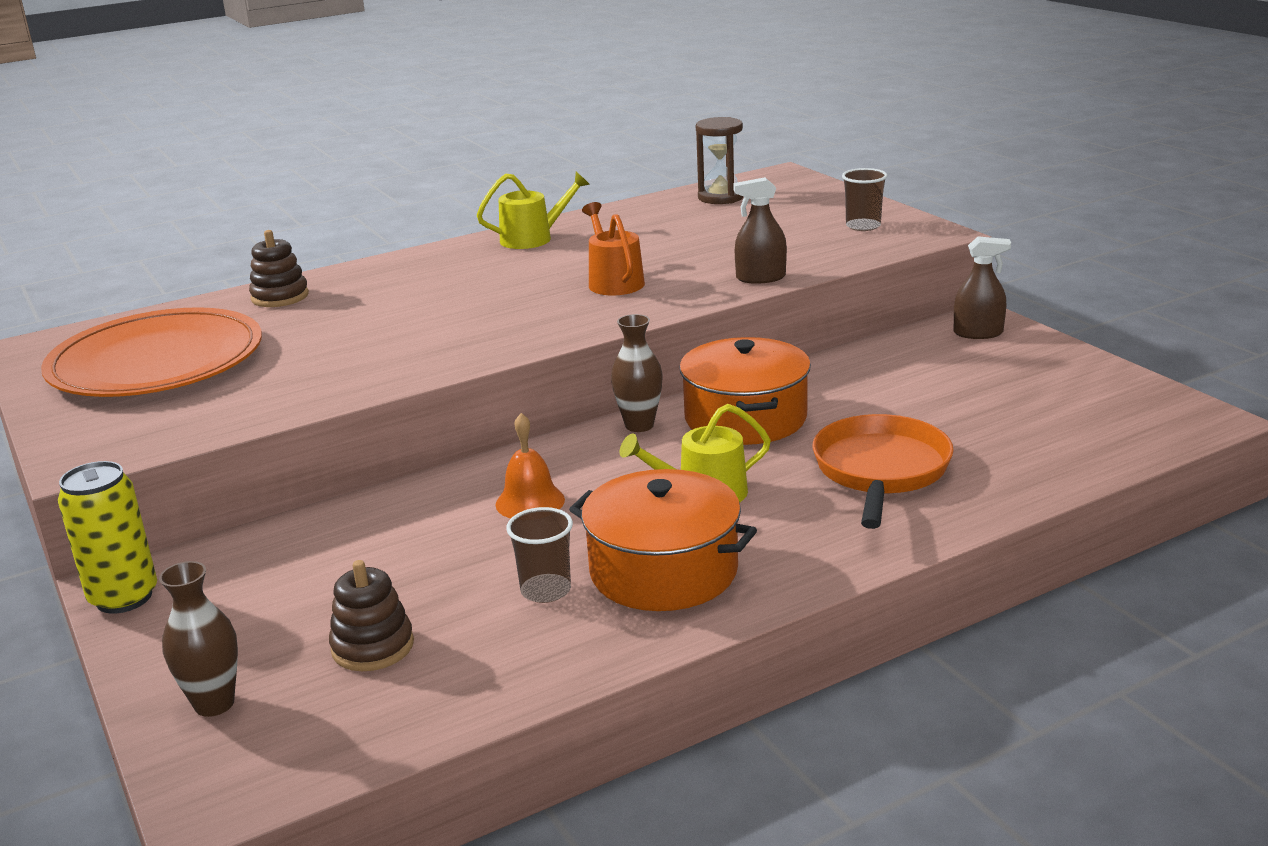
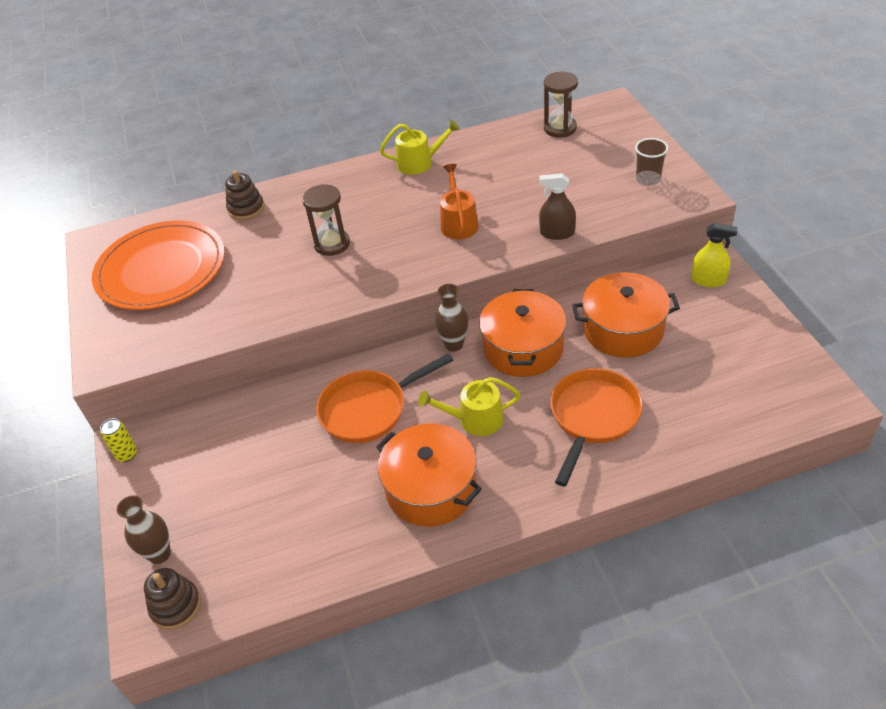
camera: 15 degrees right, 20 degrees up
yellow can [58,461,157,614] -> yellow can [100,418,137,462], size x0.58
brown stacking toy [329,560,414,671] -> brown stacking toy moved to [144,568,201,630]
orange bell [495,413,565,518] -> orange pan [316,353,453,443]
brown cup [506,507,573,603] -> none
brown spray bottle [953,236,1011,339] -> yellow spray bottle [691,222,737,287]
none -> brown hourglass [302,184,350,256]
none -> orange pot [572,272,680,358]

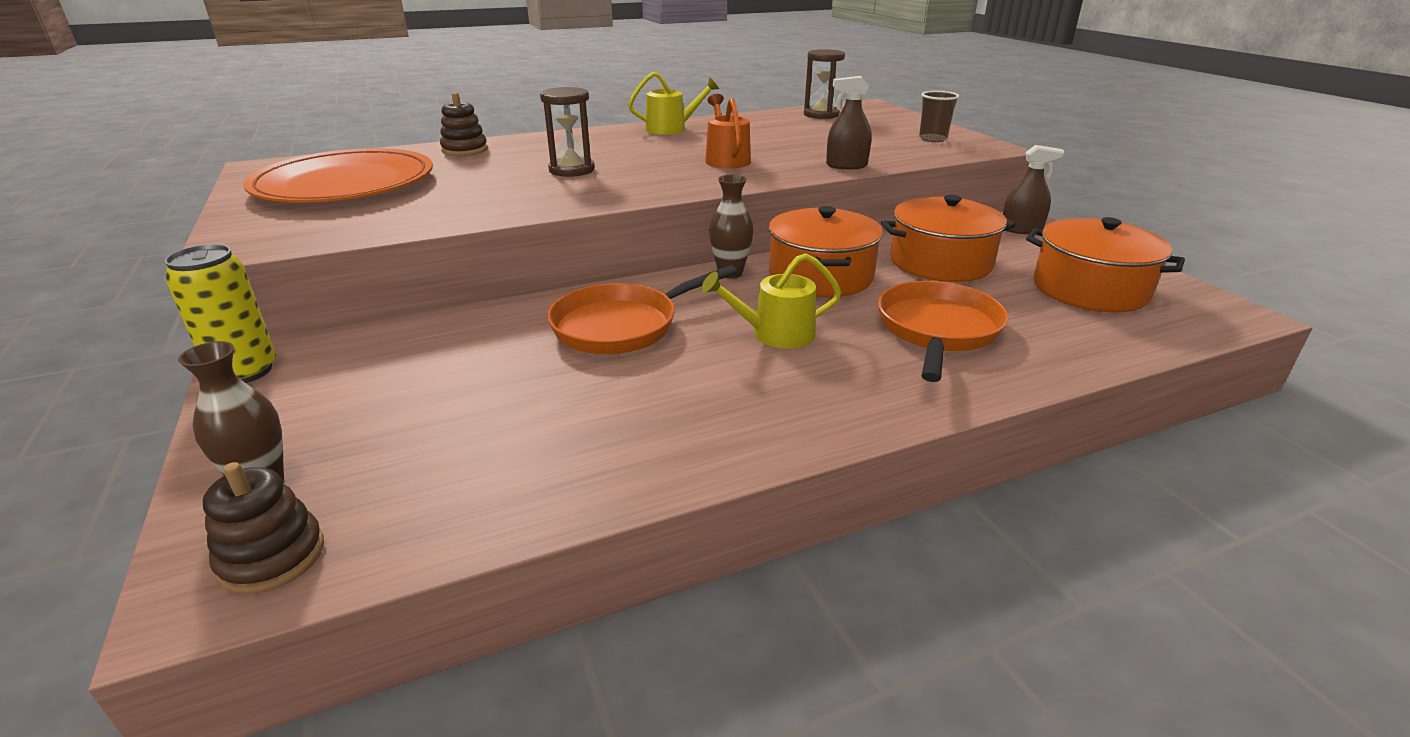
camera: 10 degrees left, 15 degrees down
yellow can [100,418,137,462] -> yellow can [164,244,276,383], size x1.74
orange pot [376,424,482,527] -> orange pot moved to [1026,217,1185,312]
yellow spray bottle [691,222,737,287] -> brown spray bottle [1003,145,1065,234]

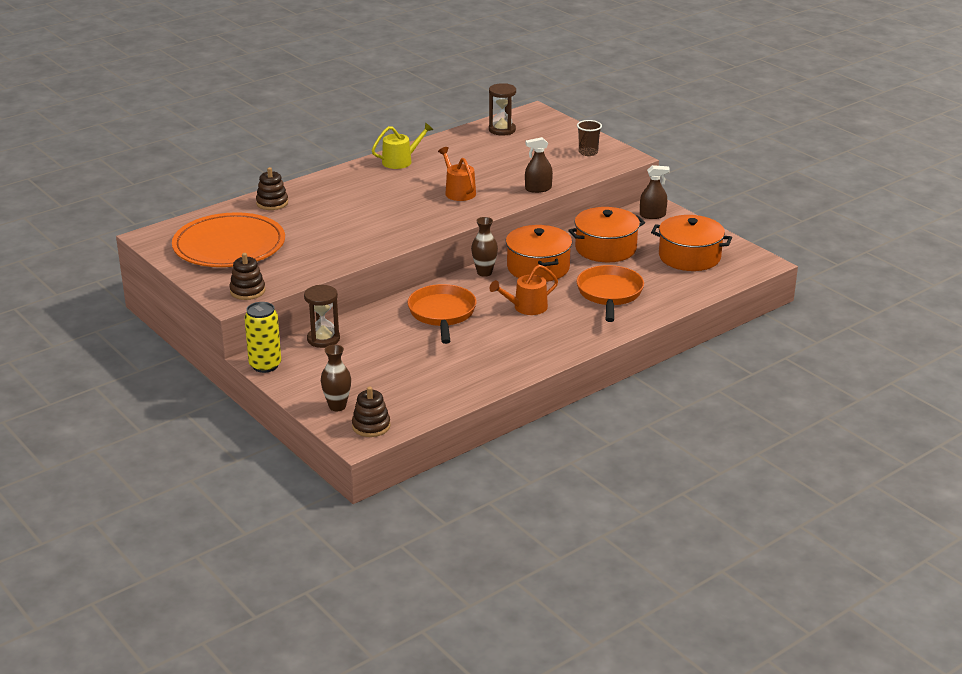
camera: 15 degrees left, 0 degrees up
brown hourglass [540,87,595,177] -> brown hourglass moved to [304,285,340,348]
orange pan [547,265,737,354] -> orange pan turned 135 degrees clockwise [408,284,477,344]
yellow watering can [701,253,841,349] -> orange watering can [489,265,558,315]
none -> brown stacking toy [229,253,265,300]

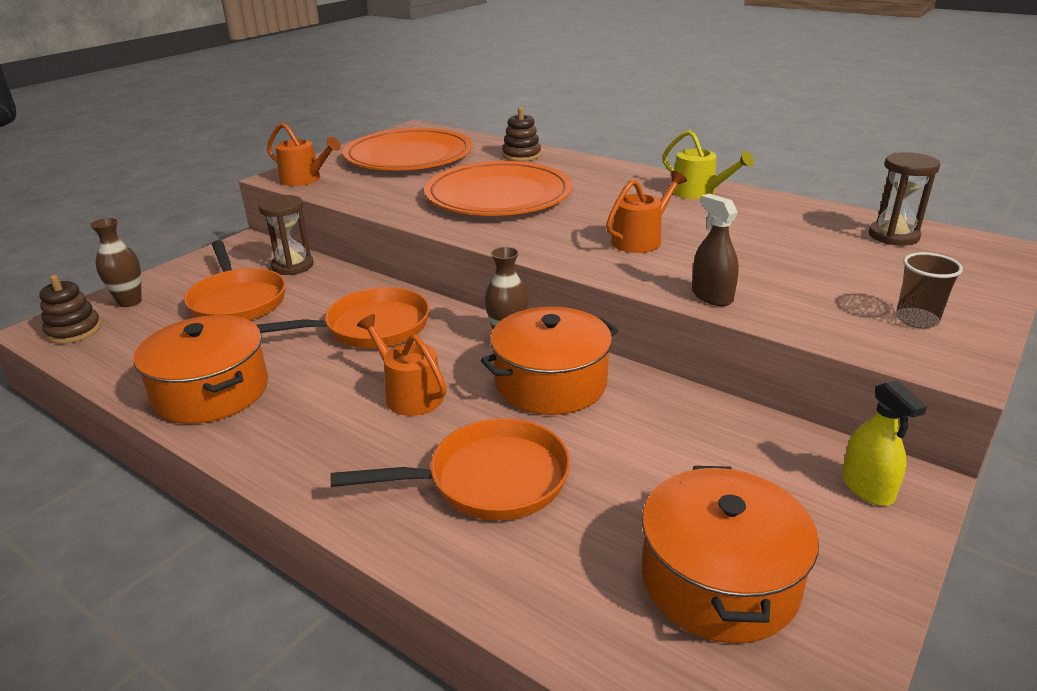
camera: 75 degrees right, 0 degrees up
brown stacking toy [229,253,265,300] -> orange watering can [267,123,341,186]
yellow can [244,302,281,373] -> none
orange pot [568,207,645,262] -> orange pot moved to [134,315,268,424]
brown spray bottle [640,165,670,219] -> yellow spray bottle [842,380,927,506]
none -> orange pan [184,240,286,320]
none -> orange plate [424,161,572,216]

